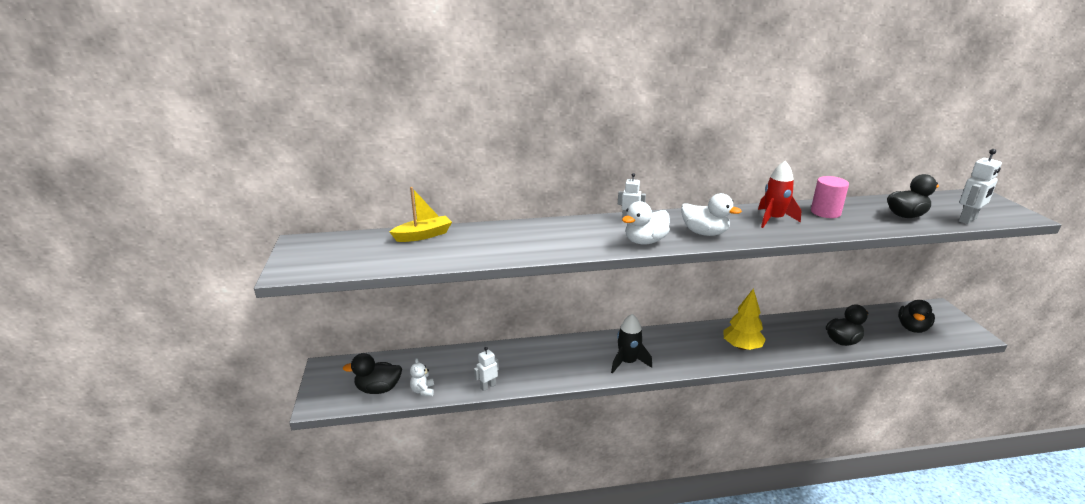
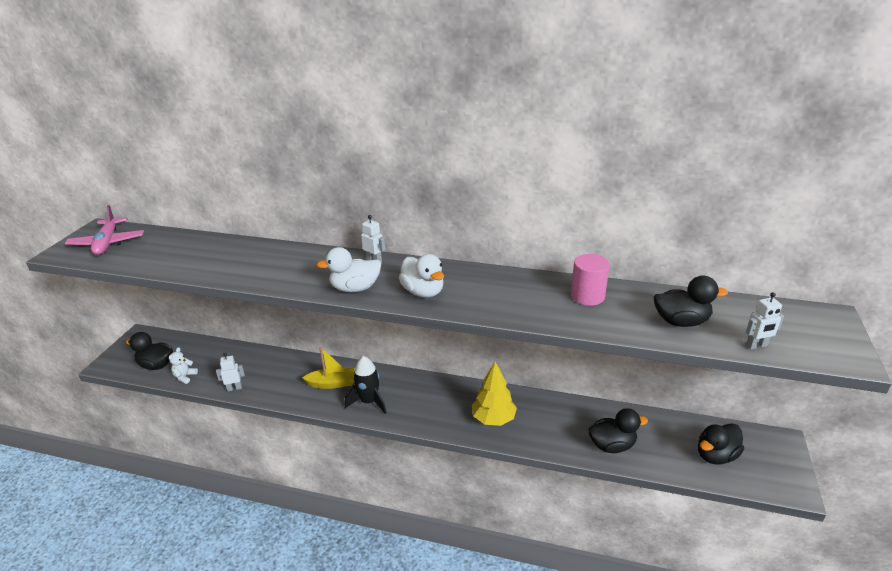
camera: 25 degrees right, 5 degrees up
yellow boat [390,187,452,242] -> yellow boat moved to [302,347,355,389]
red rocket [758,161,801,228] -> none
white robot [959,149,1002,224] -> white robot [746,292,784,349], size x0.66
none -> pink plane [65,205,144,255]

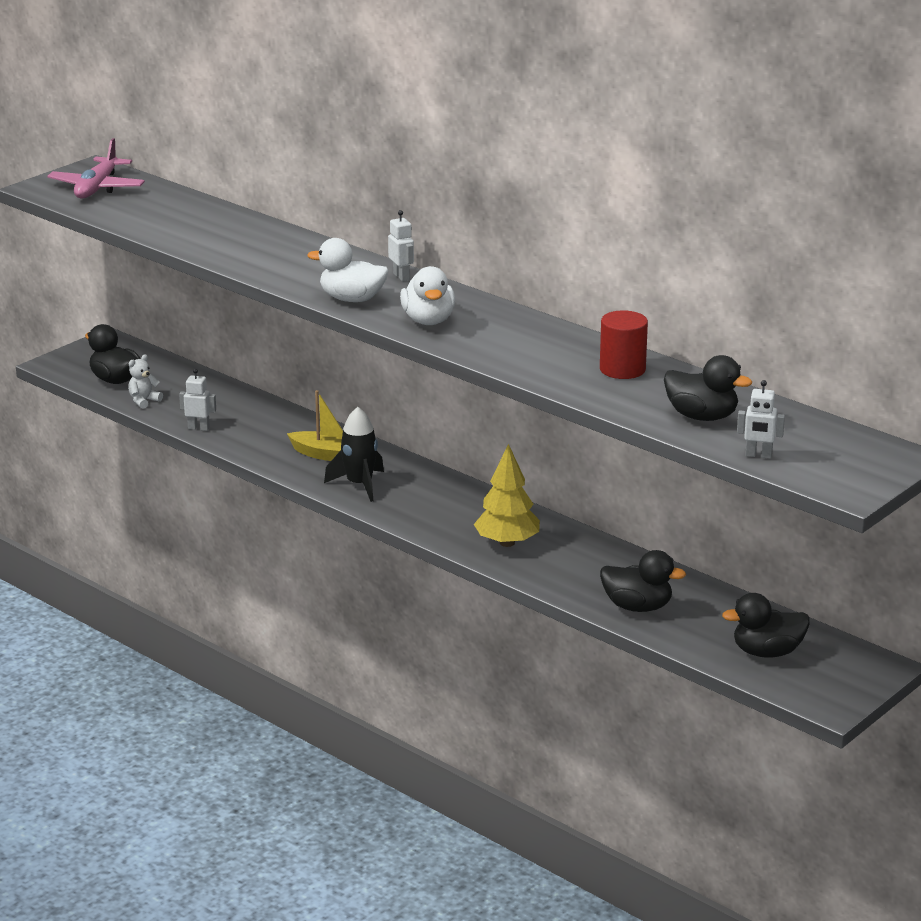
camera: 25 degrees right, 5 degrees down
pink cylinder [571,254,610,306] -> red cylinder [600,310,648,379]

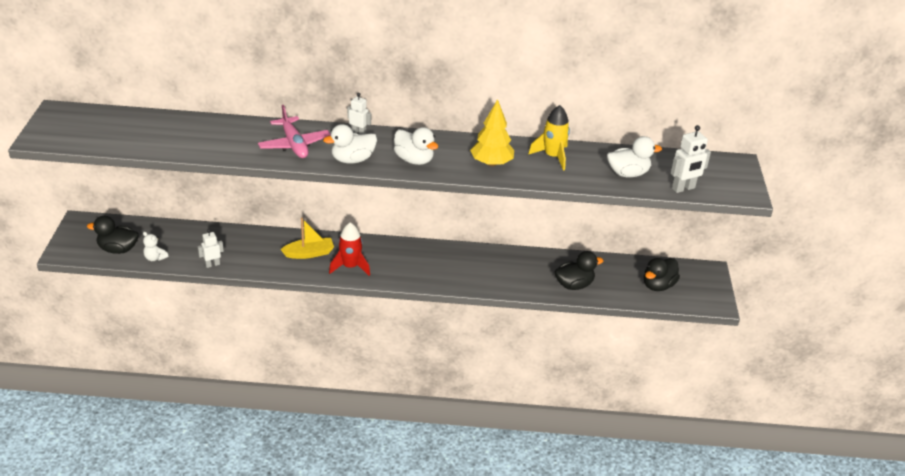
camera: 40 degrees left, 10 degrees up
pink plane [47,138,145,199] -> pink plane moved to [258,105,331,158]
white teddy bear [128,354,163,409] -> white teddy bear turned 60 degrees counterclockwise [143,232,169,261]
black rocket [324,407,384,502] -> red rocket [329,222,370,276]
yellow tree [474,444,540,547] -> yellow tree moved to [470,99,514,167]
red cylinder [600,310,648,379] -> yellow rocket [528,105,570,171]
black duck [664,355,752,421] -> white duck [607,136,662,177]
white robot [737,380,785,459] -> white robot [671,125,711,193], size x1.51

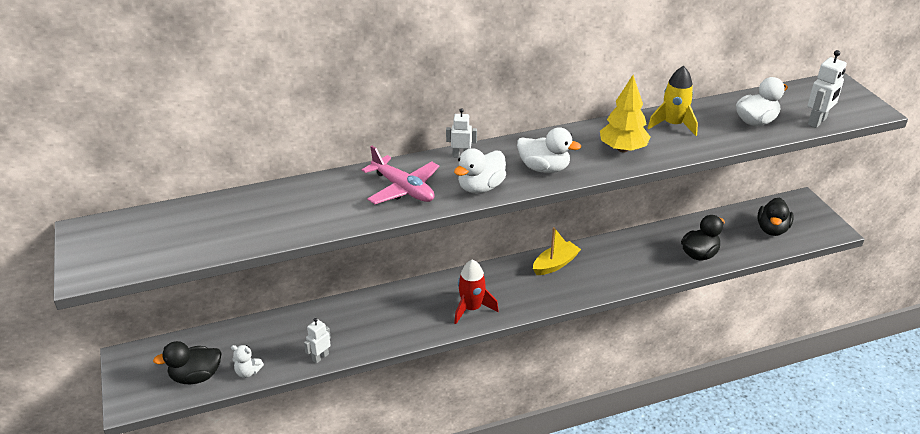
camera: 20 degrees left, 0 degrees up
yellow boat [280,218,334,259] -> yellow boat moved to [533,227,581,275]

